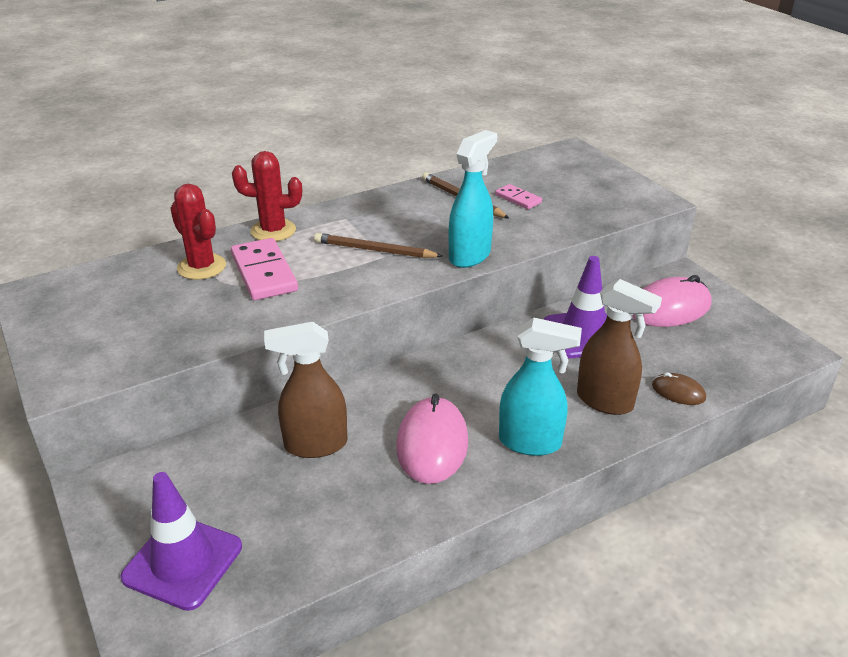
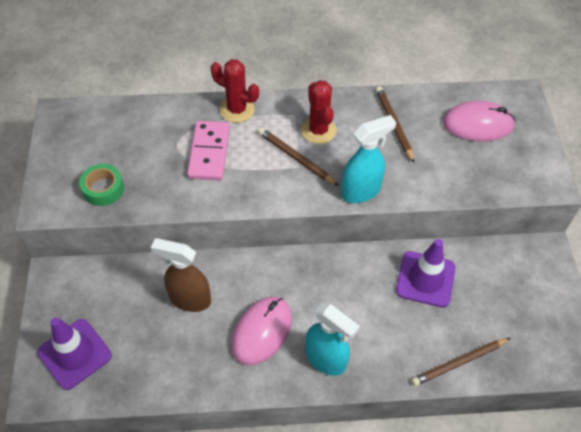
camera: 25 degrees right, 20 degrees up
red cactus [170,184,226,280] -> red cactus moved to [301,80,337,144]
pink domino [495,184,542,209] -> none
brown spray bottle [577,279,662,415] -> none
pink mouse [633,275,712,327] -> pink mouse moved to [443,101,515,141]
brown mouse [652,372,706,405] -> brown pencil [411,338,510,386]
none -> green tape [79,164,124,206]

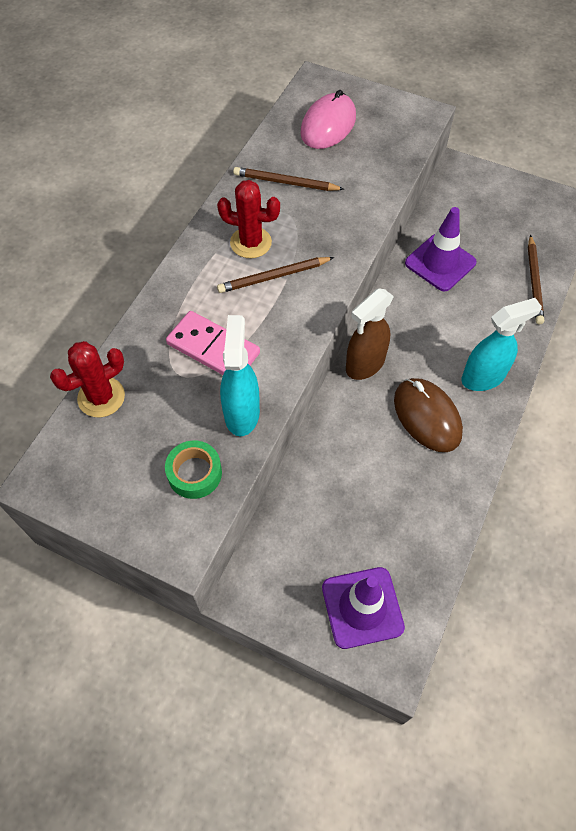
camera: 60 degrees left, 5 degrees up
brown spray bottle [151,238,211,312] -> brown spray bottle moved to [346,288,394,380]
red cactus [211,59,259,123] -> red cactus moved to [50,341,125,417]
pink mouse [231,297,292,365] -> brown mouse [394,378,463,452]
turquoise spray bottle [341,115,396,203] -> turquoise spray bottle moved to [220,315,260,436]

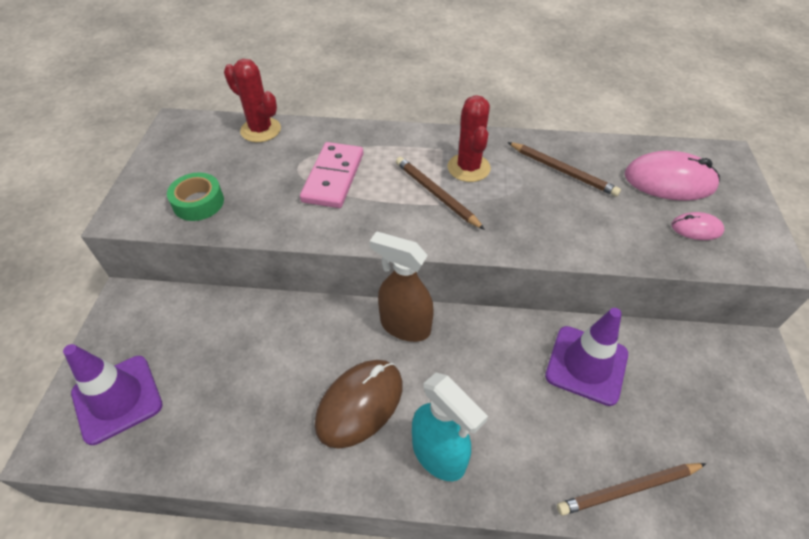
camera: 70 degrees right, 10 degrees down
turquoise spray bottle [220,315,260,436] -> none
brown pencil [233,167,345,191] -> brown pencil turned 135 degrees clockwise [508,142,621,197]
none -> pink mouse [671,212,724,240]

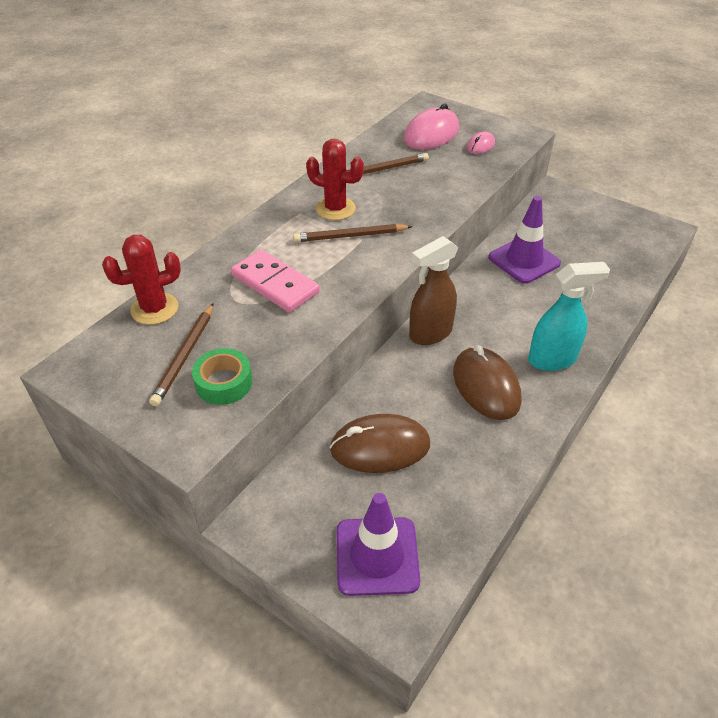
camera: 60 degrees left, 5 degrees down
brown pencil [557,463,706,516] -> brown pencil moved to [149,303,213,406]
none -> brown mouse [330,414,430,473]

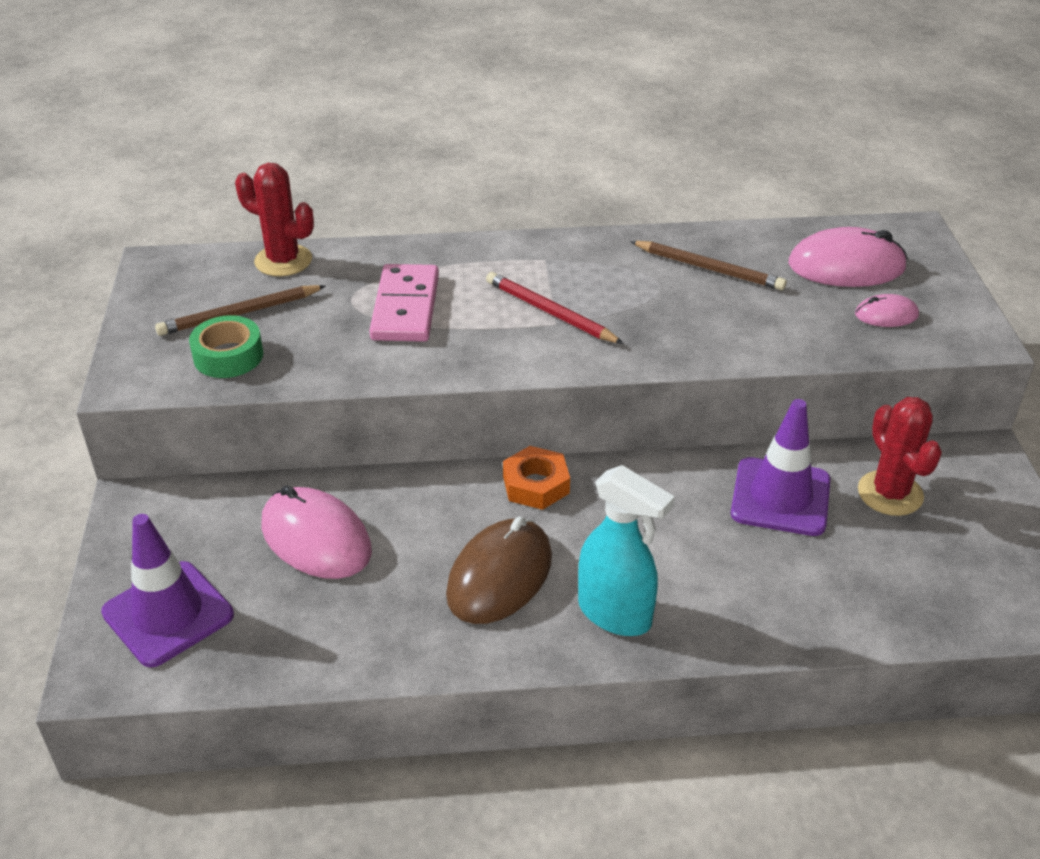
camera: 50 degrees right, 5 degrees down
brown pencil [293,224,412,242] -> red pencil [486,272,624,344]
red cactus [306,139,364,220] -> red cactus moved to [858,397,942,516]
brown mouse [330,414,430,473] -> pink mouse [261,485,372,579]
brown spray bottle [409,236,458,345] -> orange nut [503,446,570,510]

